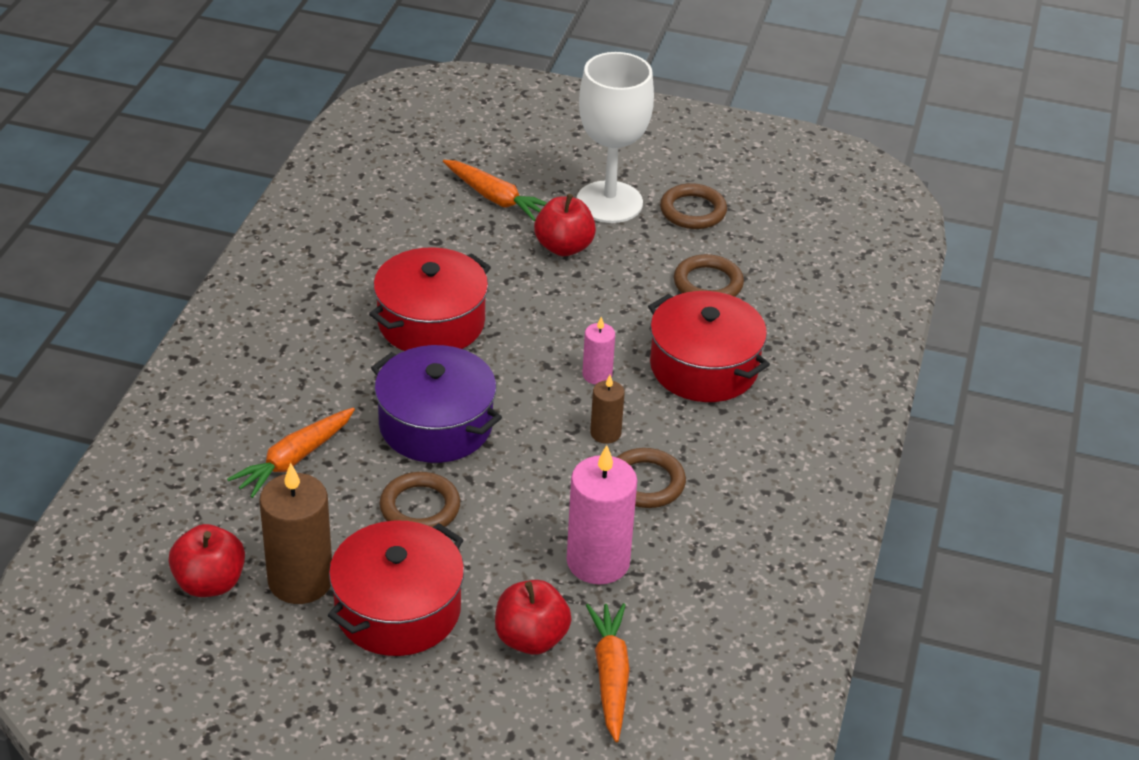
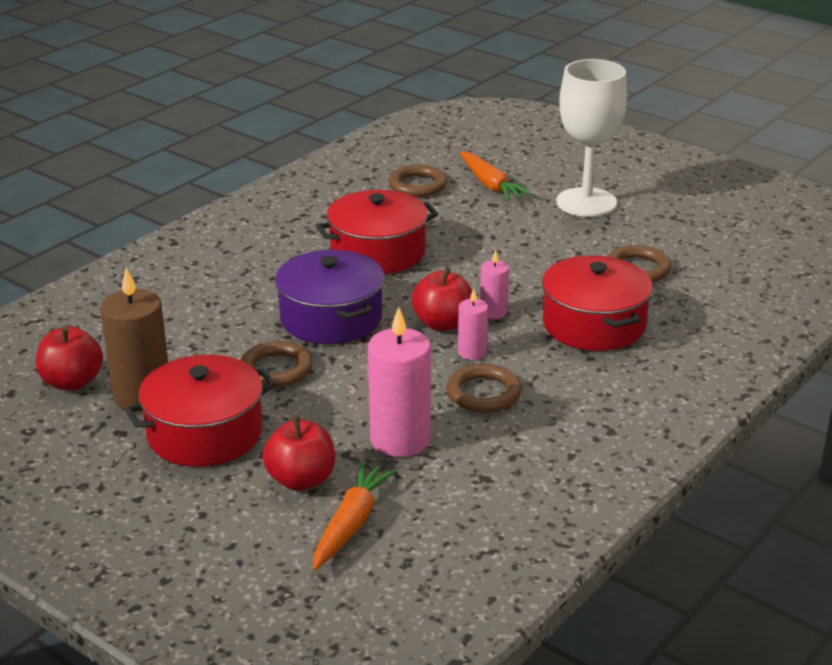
camera: 25 degrees right, 10 degrees down
orange carrot [227,408,355,498] -> none
red apple [534,194,596,256] -> red apple moved to [412,267,472,331]
brown candle [590,375,625,444] -> pink candle [458,289,488,360]
brown ring [660,183,727,229] -> brown ring moved to [388,165,447,197]

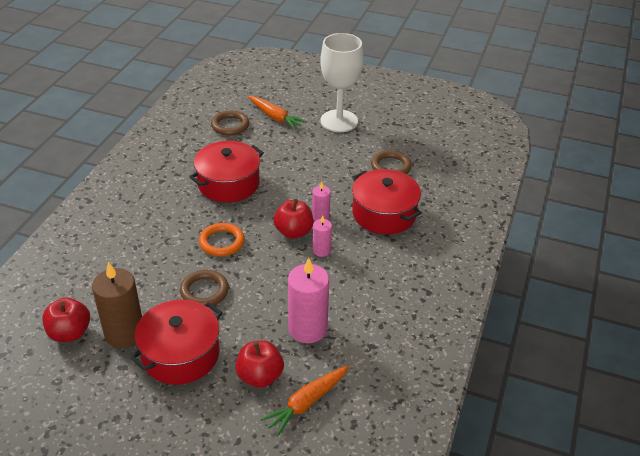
camera: 20 degrees left, 10 degrees up
purple pot [275,250,384,344] -> orange ring [199,223,245,256]
orange carrot [313,462,396,570] -> orange carrot turned 135 degrees counterclockwise [260,365,349,436]
brown ring [446,364,522,413] -> none

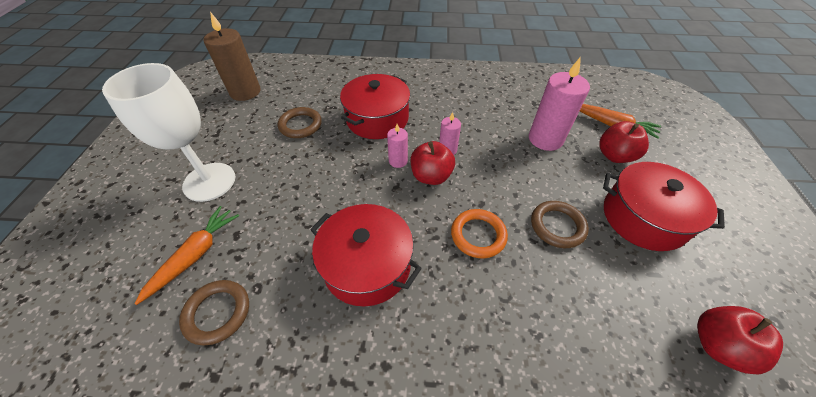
camera: 105 degrees left, 10 degrees up
brown candle [92,262,142,349] -> brown candle moved to [203,12,260,101]

